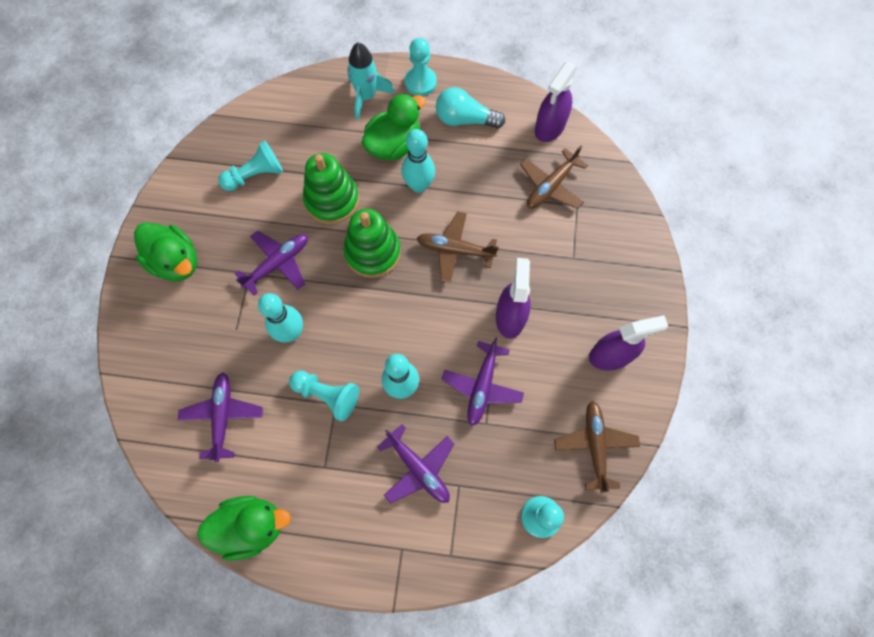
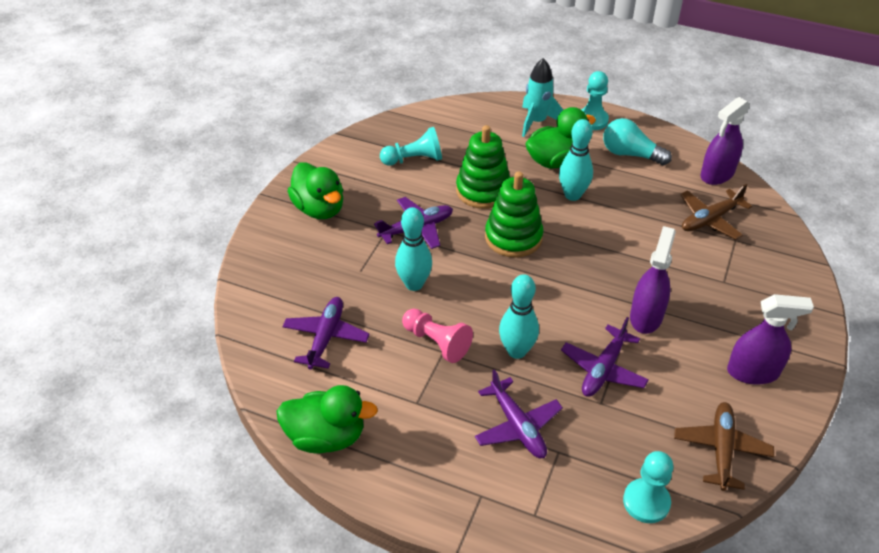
camera: 15 degrees right, 25 degrees down
turquoise pawn [289,371,359,421] -> pink pawn [402,309,473,363]
brown plane [416,211,499,283] -> none

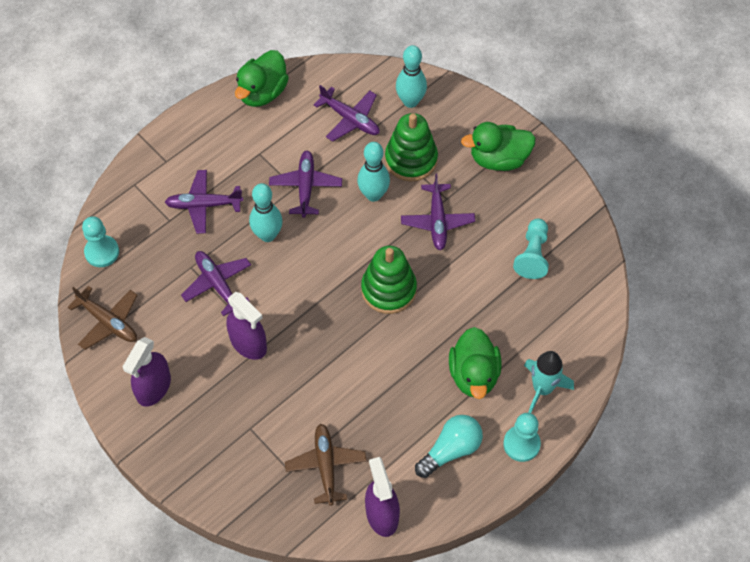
camera: 115 degrees right, 15 degrees up
pink pawn [402,309,473,363] -> purple plane [269,151,342,218]
green stacking toy [456,125,510,209] -> green stacking toy moved to [385,113,438,182]
turquoise bowling pin [559,119,593,201] -> turquoise bowling pin moved to [396,45,427,108]

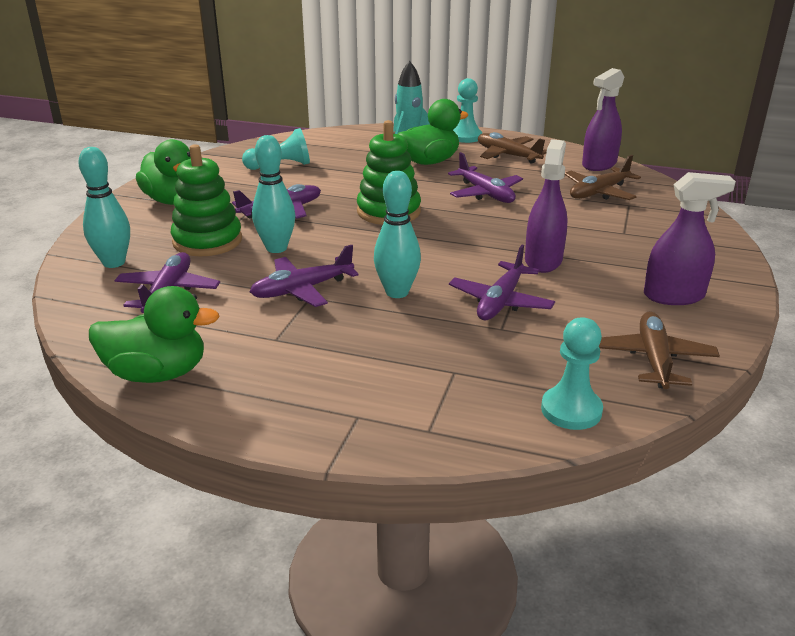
camera: 120 degrees left, 30 degrees down
purple plane [165,170,243,234] -> purple plane moved to [448,152,523,203]
turquoise light bulb [415,415,483,478] -> brown plane [478,132,547,164]

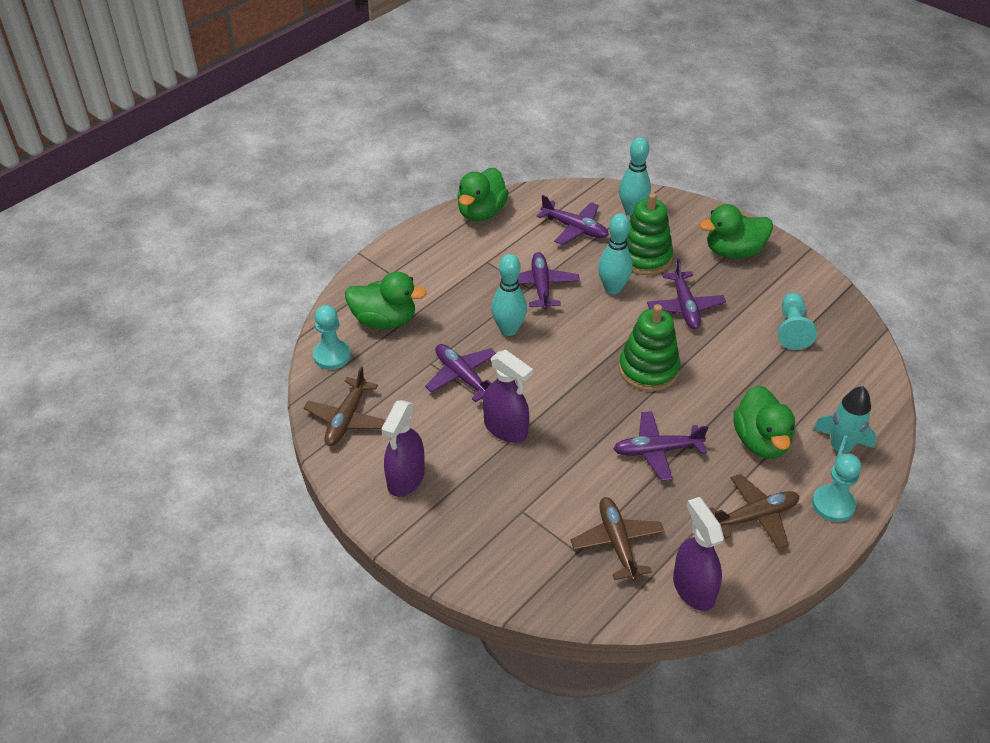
camera: 115 degrees right, 15 degrees up
brown plane [598,312,720,389] -> brown plane turned 75 degrees clockwise [304,366,386,446]
none -> green duck [345,272,426,329]

